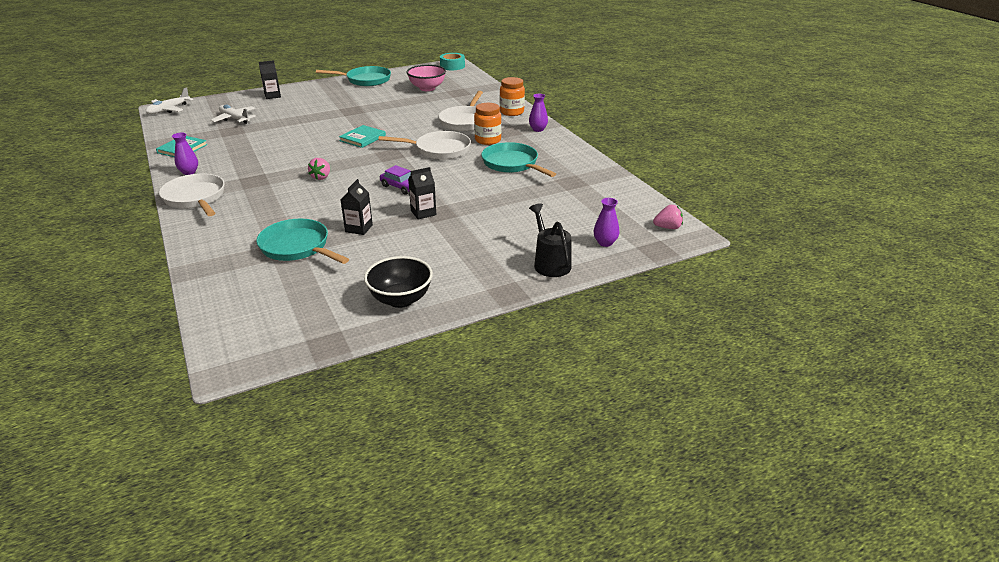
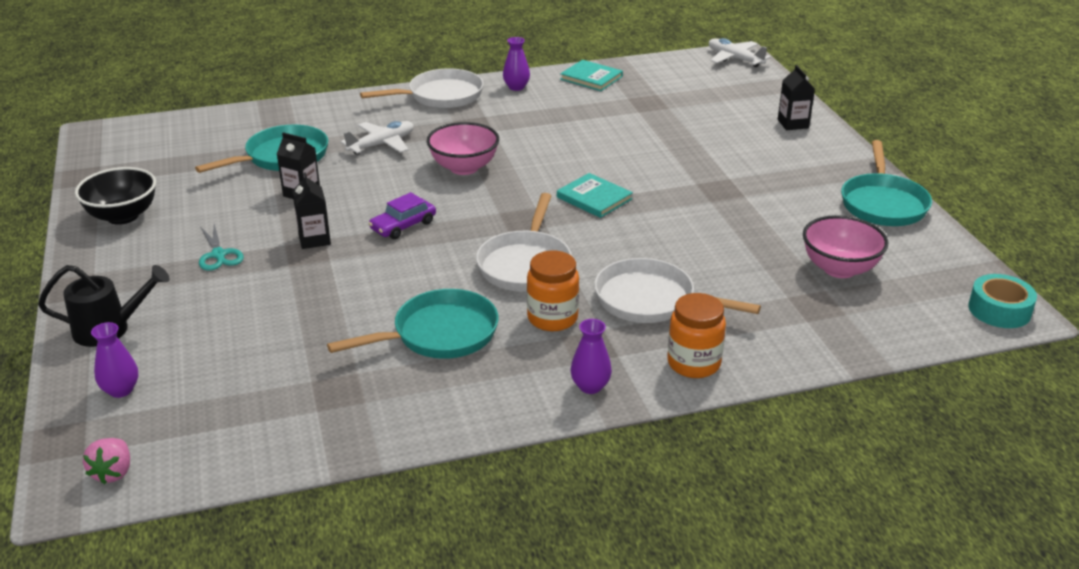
camera: 100 degrees right, 0 degrees up
white plane [211,105,256,124] -> white plane moved to [340,121,414,155]
pink strawberry [308,158,330,180] -> pink bowl [427,122,499,175]
none -> turquoise scissors [199,224,244,271]

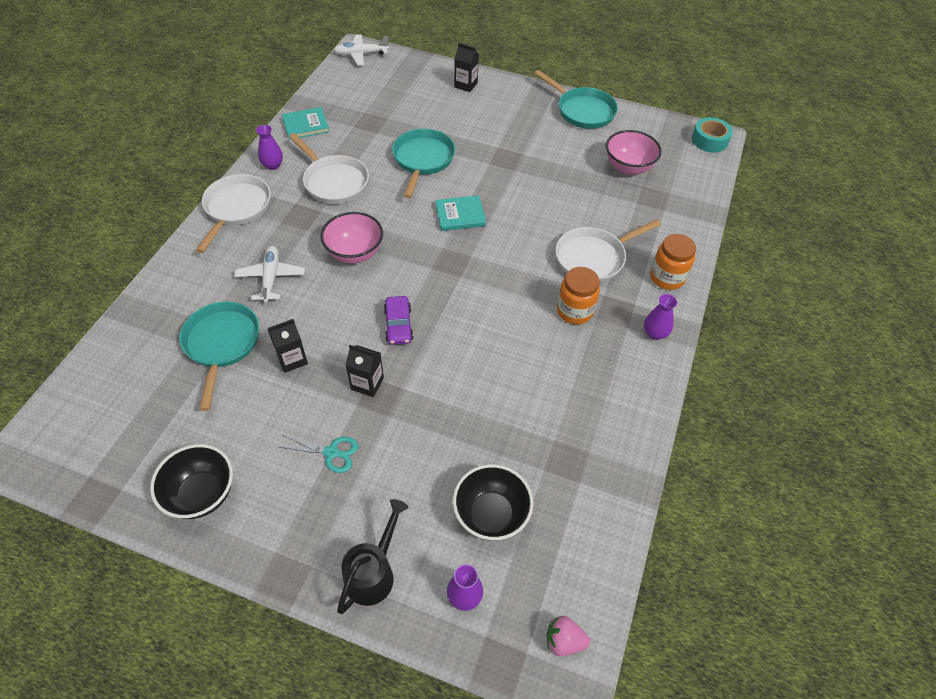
camera: 55 degrees left, 20 degrees up
pink strawberry [83,438,130,484] -> pink strawberry turned 150 degrees clockwise [547,616,590,656]
turquoise pan [327,289,499,359] -> turquoise pan moved to [392,129,455,198]
white pan [476,193,572,292] -> white pan moved to [289,133,369,204]
none -> black bowl [453,464,533,541]

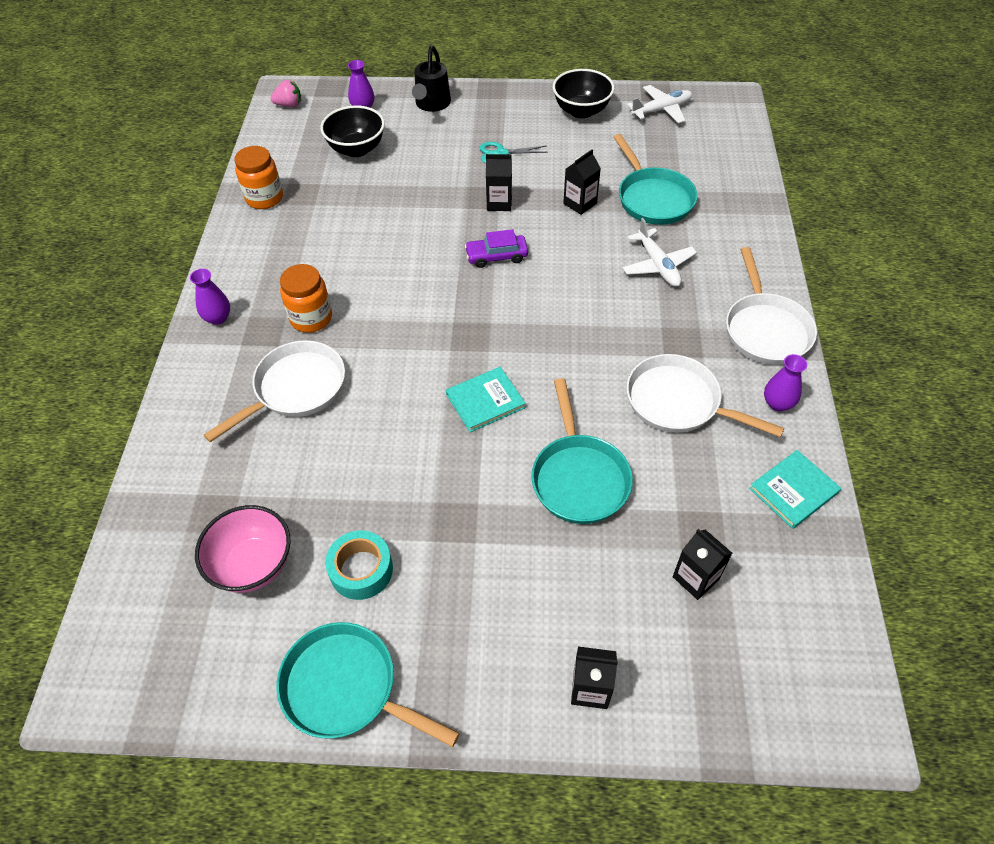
camera: 165 degrees right, 0 degrees up
pink bowl [320,212,383,264] -> none
white plane [333,34,389,65] -> white plane moved to [627,85,692,123]
purple car [384,296,413,345] -> purple car turned 75 degrees counterclockwise [465,229,528,268]
orange jar [650,234,696,290] -> orange jar moved to [235,146,283,209]
turquoise tape [692,117,733,153] -> turquoise tape moved to [325,530,393,600]
none -> black carton [673,529,732,600]

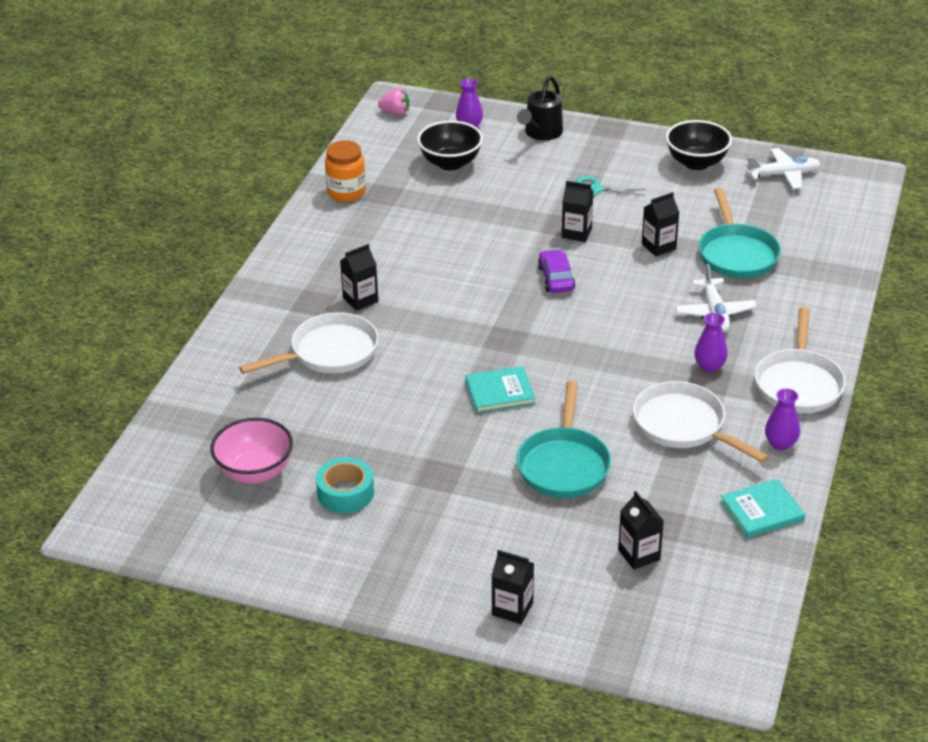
camera: 15 degrees right, 15 degrees down
purple vase [190,269,230,325] -> purple vase moved to [694,313,728,372]
turquoise pan [277,622,460,747] -> none
orange jar [280,264,332,332] -> black carton [340,244,378,311]
purple car [465,229,528,268] -> purple car turned 75 degrees clockwise [538,249,576,293]

